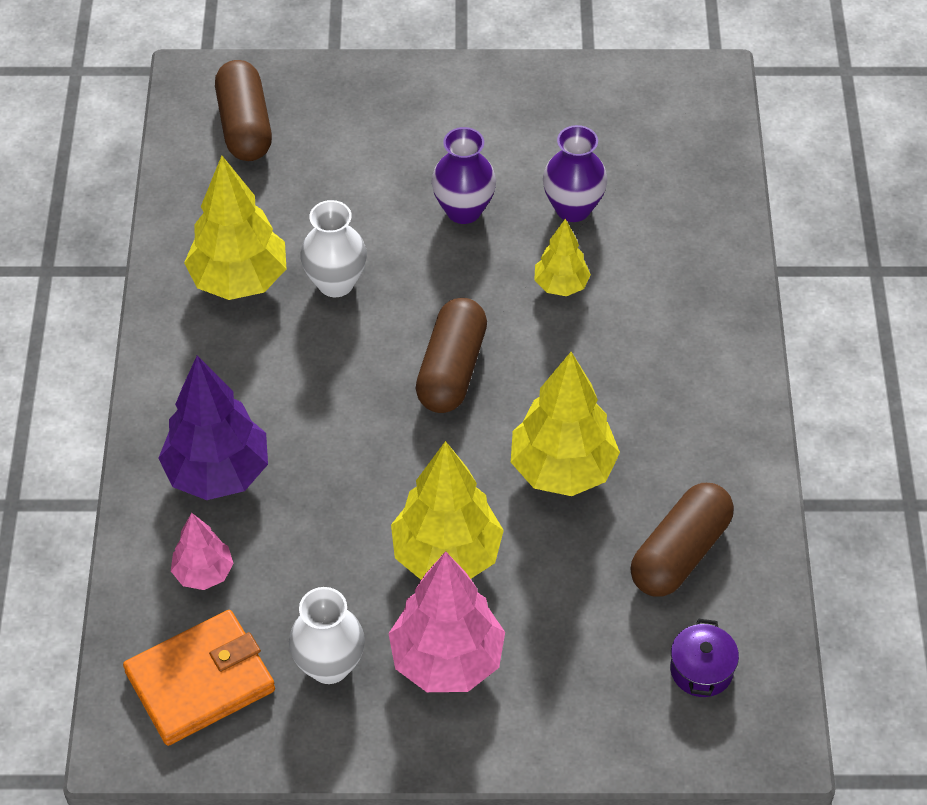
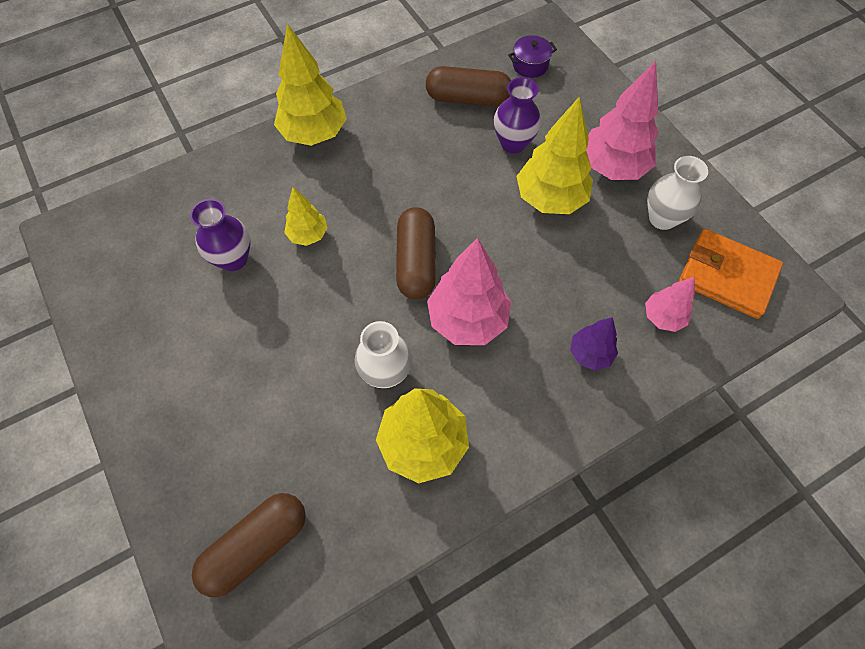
camera: 120 degrees left, 10 degrees up
purple tree [159,355,268,500] -> purple tree [570,317,618,371], size x0.56
brown capsule [416,298,487,413] -> brown capsule turned 75 degrees counterclockwise [396,207,436,299]
purple vase [432,127,496,224] -> purple vase moved to [494,77,541,153]
yellow tree [511,352,620,496] -> yellow tree moved to [274,24,347,146]
none -> pink tree [427,238,511,345]

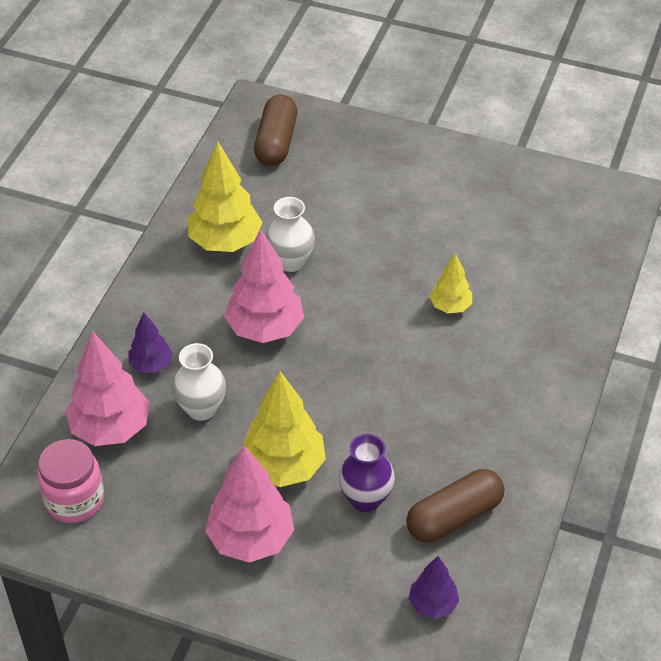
camera: 140 degrees right, 15 degrees down
purple vase [190,199,251,271] -> none
yellow tree [274,24,347,146] -> none
brown capsule [396,207,436,299] -> none
purple pot [508,35,557,78] -> purple tree [409,556,459,619]
pink tree [645,277,695,332] -> pink tree [65,331,149,446], size x1.80
white vase [647,156,708,230] -> white vase moved to [172,343,226,421]
orange wallet [679,229,783,319] -> pink jar [37,439,104,523]

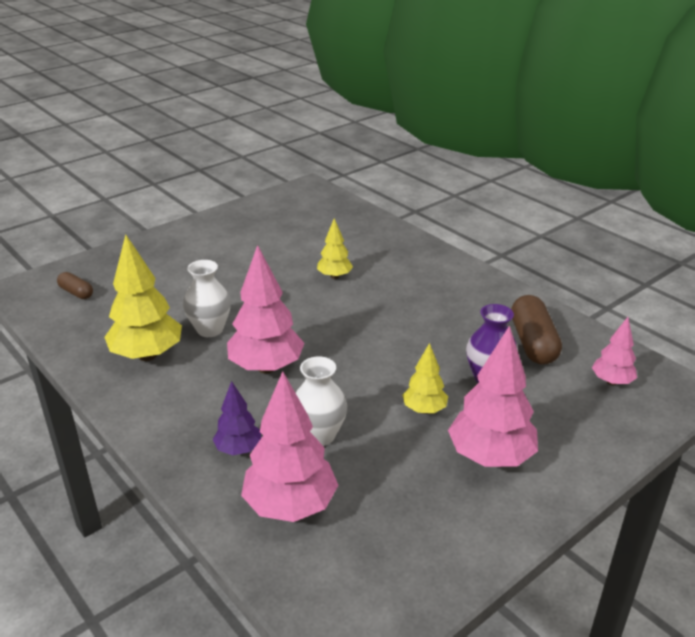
camera: 60 degrees left, 15 degrees down
pink jar [37,439,104,523] -> none
yellow tree [243,371,326,487] -> yellow tree [402,343,448,414], size x0.56
brown capsule [254,95,297,166] -> brown capsule [57,272,93,299], size x0.54
purple tree [409,556,459,619] -> pink tree [592,317,637,385]

